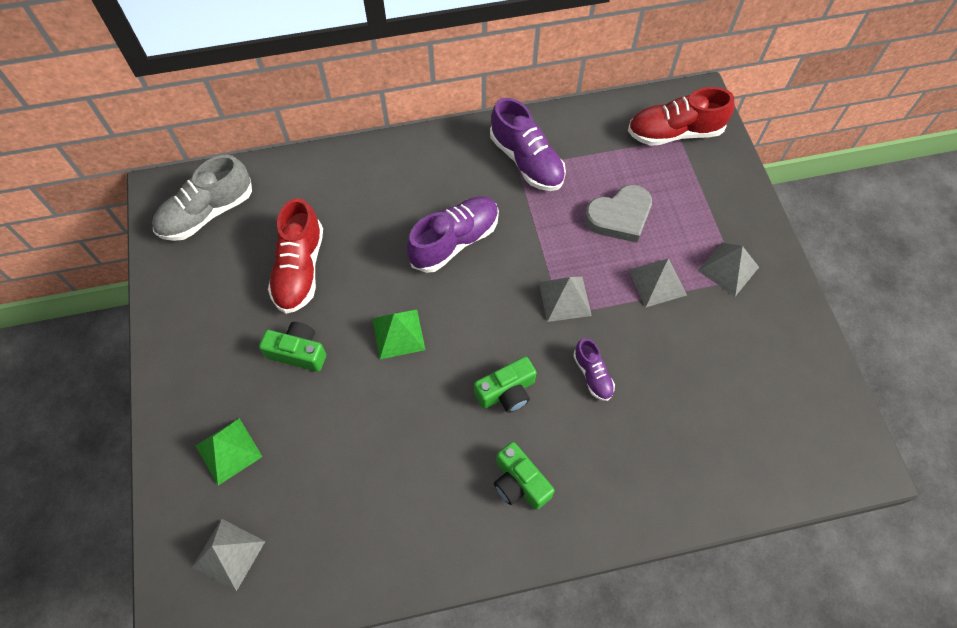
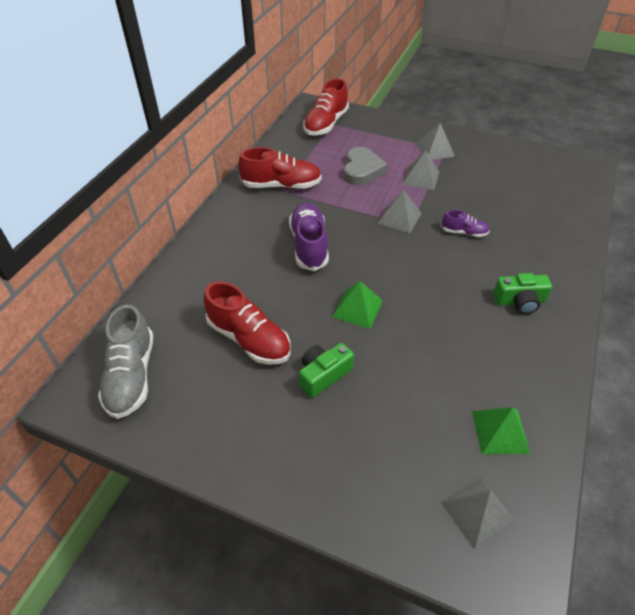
camera: 55 degrees left, 15 degrees down
green pyramid [196,418,263,485] -> green pyramid moved to [472,407,530,454]
green camera [474,356,537,413] -> none
purple shoe [490,98,566,191] -> red shoe [238,147,322,189]

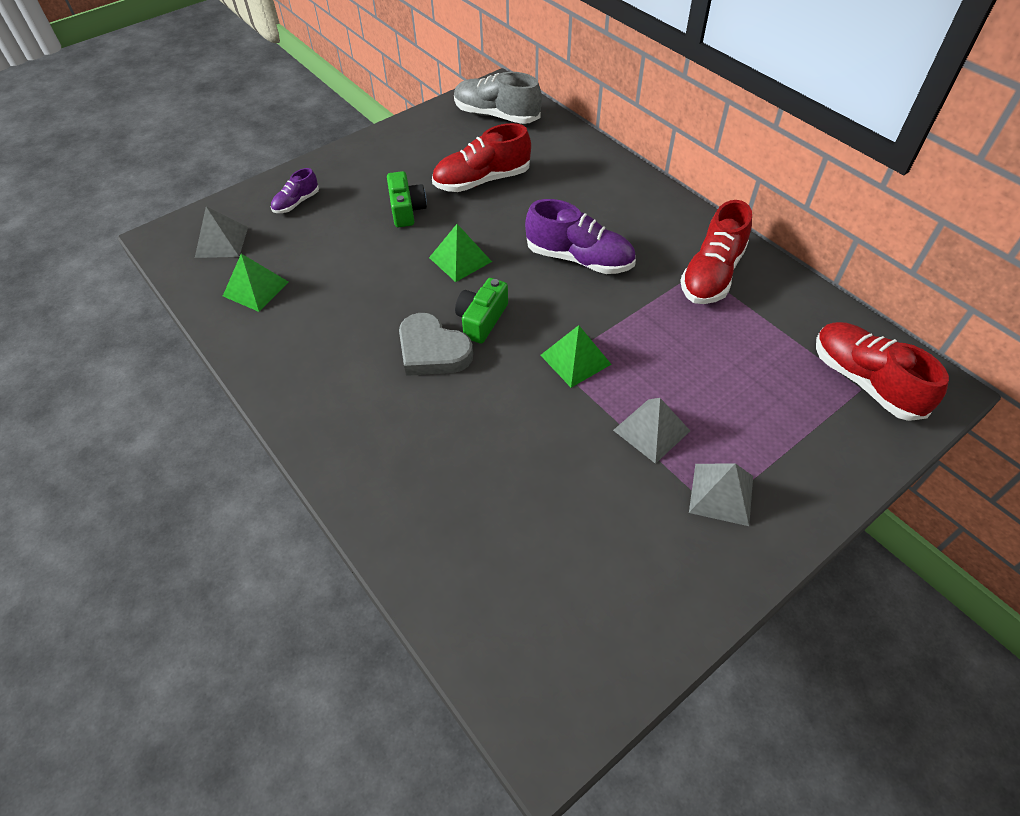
camera: 120 degrees right, 5 degrees up
grey heart [344,147,388,185] -> grey heart moved to [399,313,473,376]
grey pyramid [378,191,422,234] -> green pyramid [540,325,612,388]
purple shoe [441,210,490,237] -> purple shoe moved to [271,168,319,213]
green camera [493,273,552,314] -> green camera moved to [455,278,508,344]

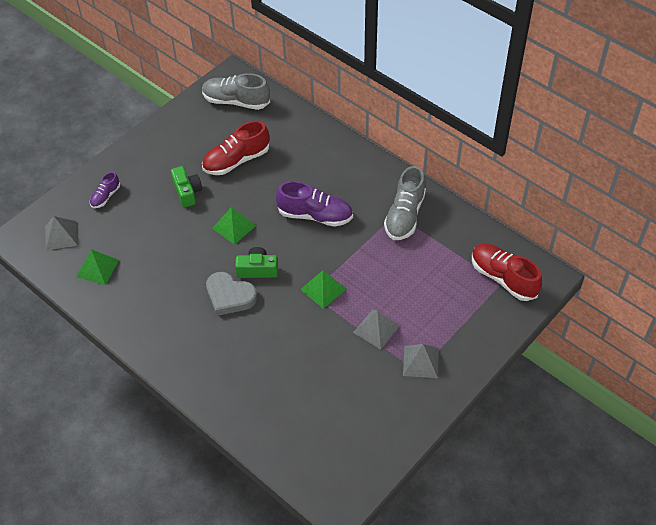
camera: 10 degrees left, 0 degrees up
green camera [455,278,508,344] -> green camera turned 75 degrees clockwise [235,247,278,278]
red shoe [680,200,752,304] -> grey shoe [384,166,426,240]

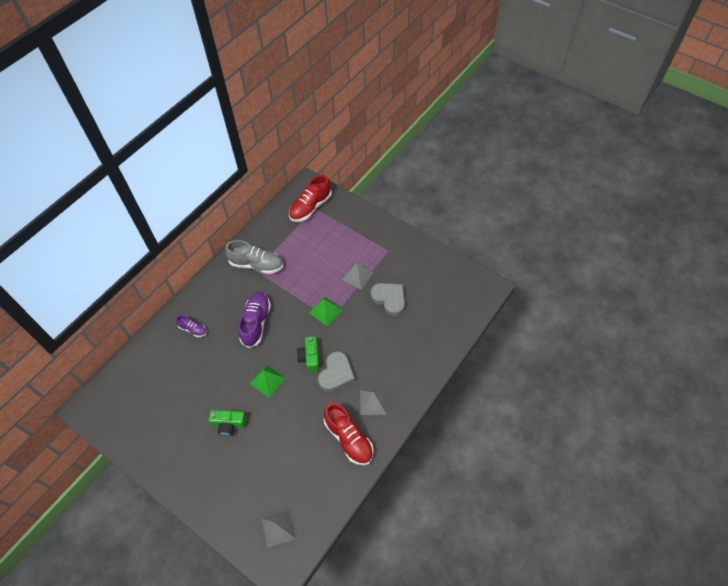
camera: 95 degrees left, 5 degrees up
green pyramid [76,249,119,285] -> none
purple shoe [90,172,120,208] -> purple shoe moved to [176,315,207,337]
green camera [171,166,202,208] -> green camera turned 150 degrees counterclockwise [209,410,247,436]
grey shoe [202,73,270,110] -> none
red shoe [202,121,269,175] -> red shoe moved to [324,403,373,465]
grey pyramid [403,344,439,378] -> grey pyramid moved to [360,390,387,415]
none -> grey heart [370,283,405,316]

